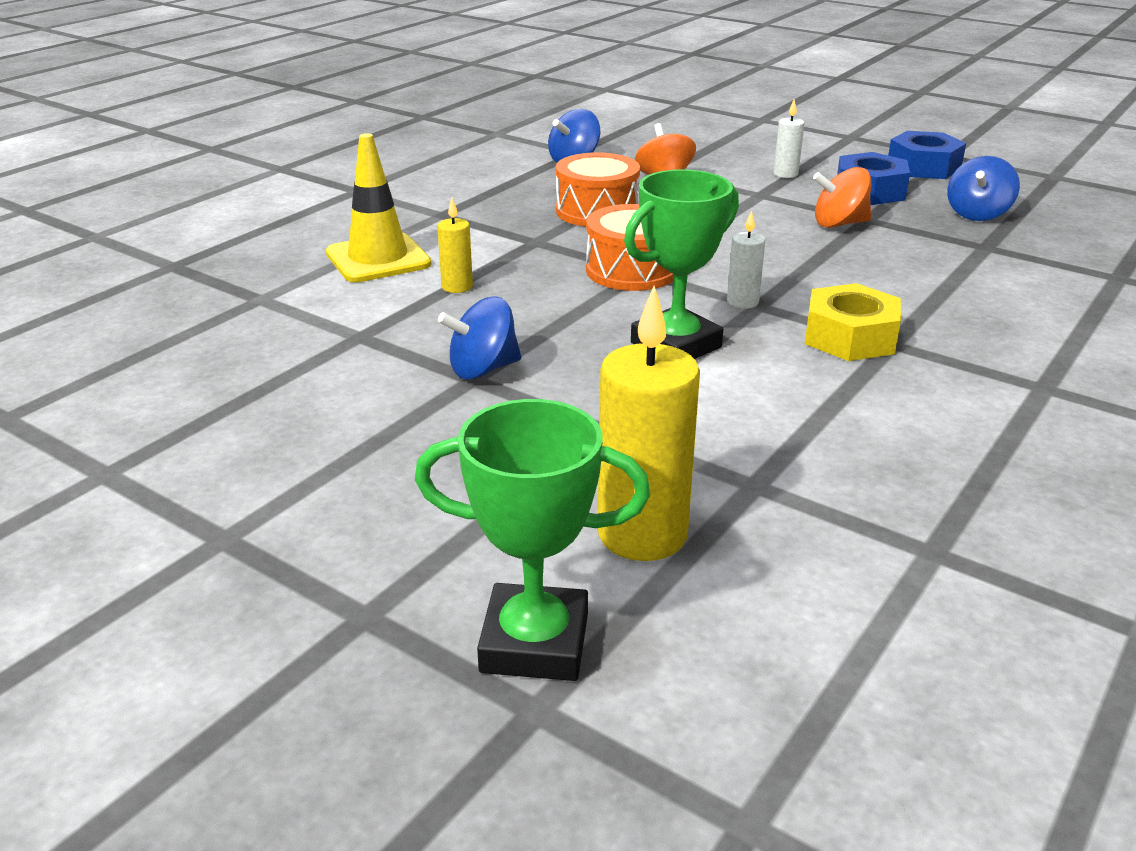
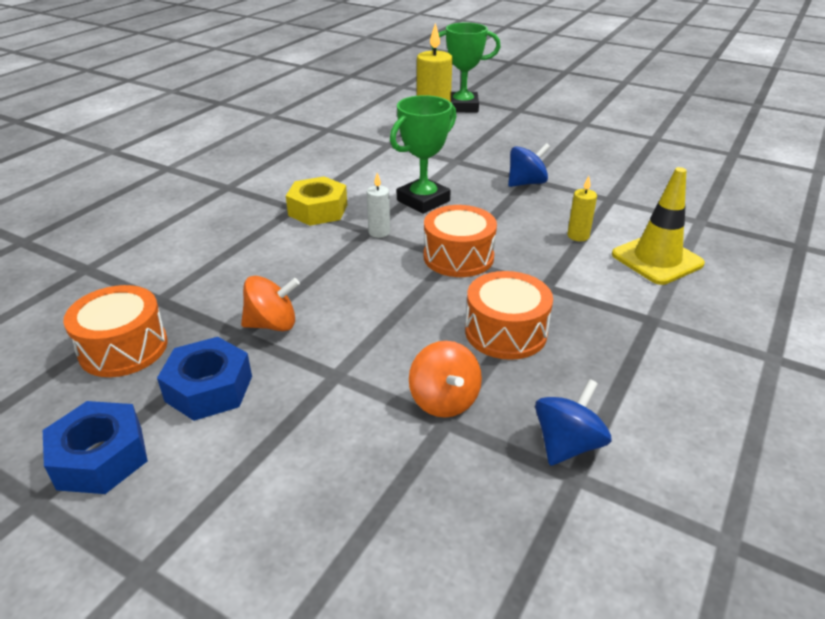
camera: 175 degrees right, 5 degrees up
white candle [773,100,804,178] -> none
blue spinning top [947,156,1020,221] -> orange drum [63,285,168,377]

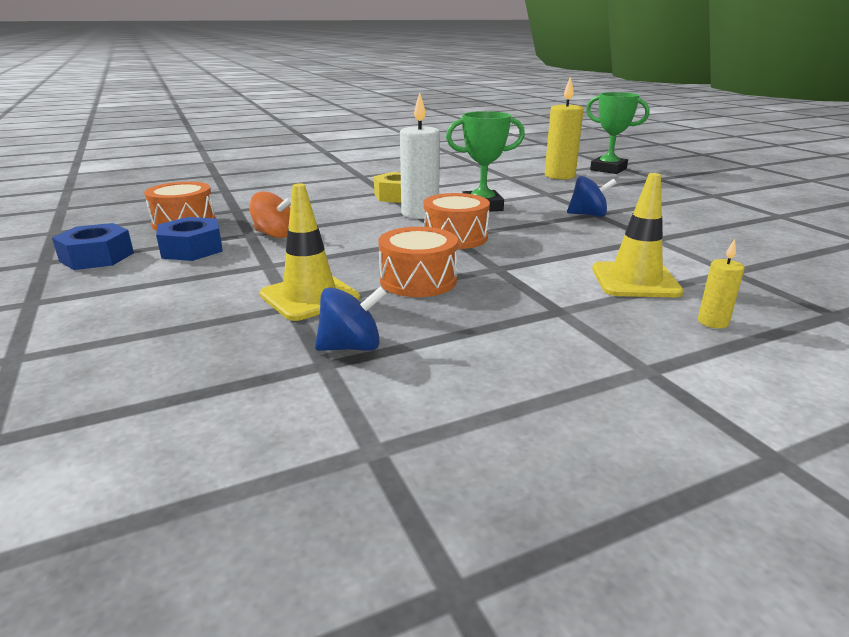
camera: 35 degrees right, 10 degrees down
white candle [367,173,390,238] -> white candle [400,92,440,219], size x2.01
orange spinning top [409,341,482,418] -> yellow traffic cone [260,184,360,321]
yellow candle [567,176,597,241] -> yellow candle moved to [698,239,745,329]

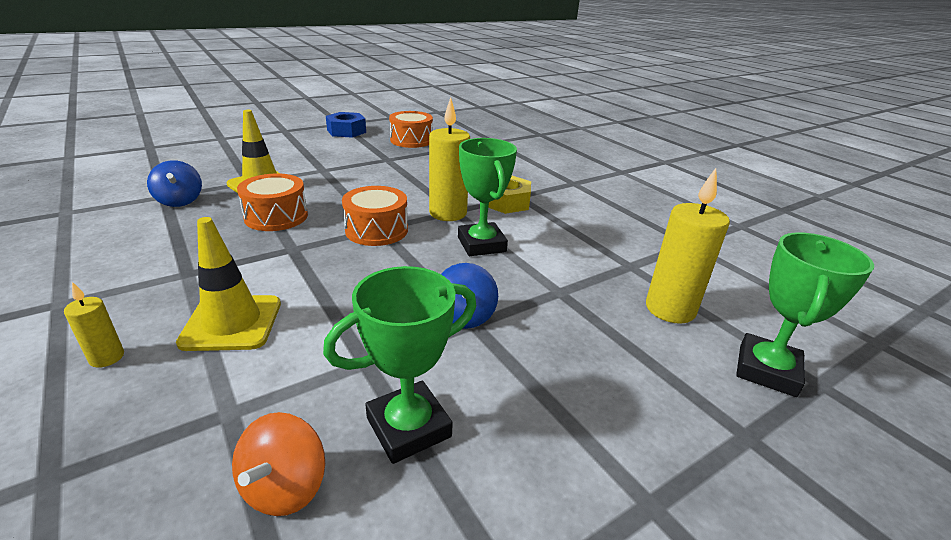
camera: 80 degrees right, 5 degrees up
blue nut [156,217,223,261] -> none
orange spinning top [249,191,291,238] -> orange spinning top moved to [232,412,325,516]
white candle [400,92,440,219] -> yellow candle [429,97,470,221]
none -> green trophy [323,266,476,464]

